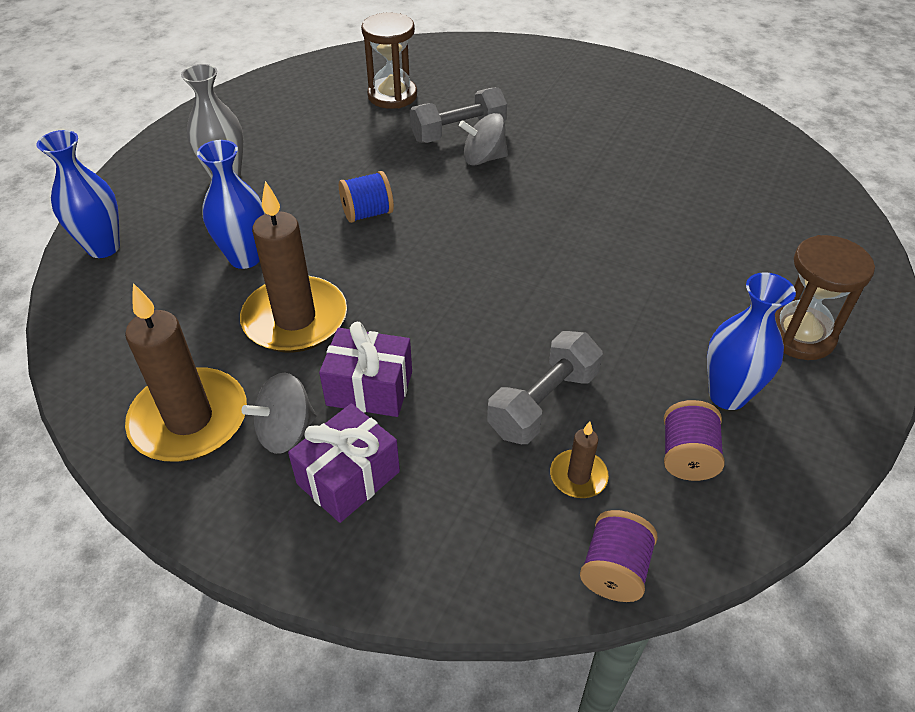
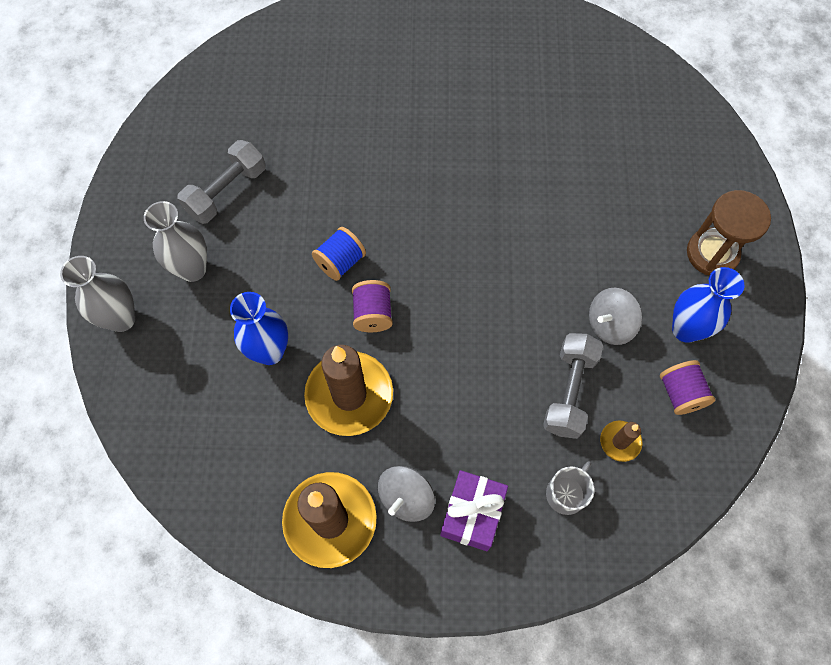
camera: 25 degrees left, 20 degrees up
blue vase [37,130,120,258] -> none
purple gift [319,322,412,417] -> none
brown hourglass [361,13,417,109] -> none
grey dumbbell [410,87,507,143] -> grey dumbbell moved to [177,140,266,224]
grey spinning top [459,113,508,166] -> grey spinning top moved to [589,288,642,345]
purple spool [580,510,658,602] -> purple spool moved to [352,280,393,332]
none -> grey vase [60,256,136,332]
none -> grey mug [546,461,594,515]

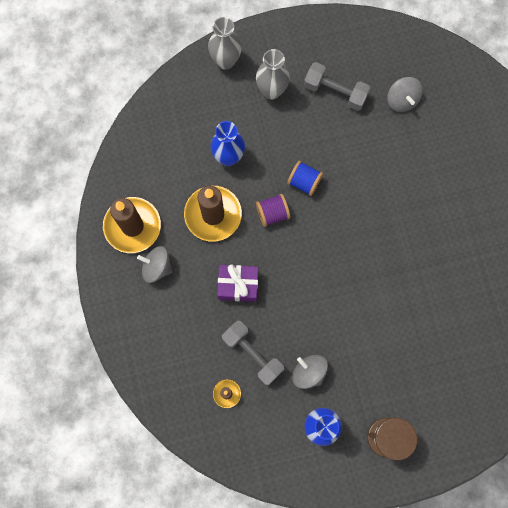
camera: 75 degrees right, 10 degrees up
purple gift [440,470,508,551] -> purple gift moved to [217,264,258,302]
grey dumbbell [543,333,603,439] -> grey dumbbell turned 45 degrees clockwise [222,320,284,385]
grey mug [546,461,594,515] -> none
purple spool [660,360,716,415] -> none
none -> grey spinning top [387,77,423,112]

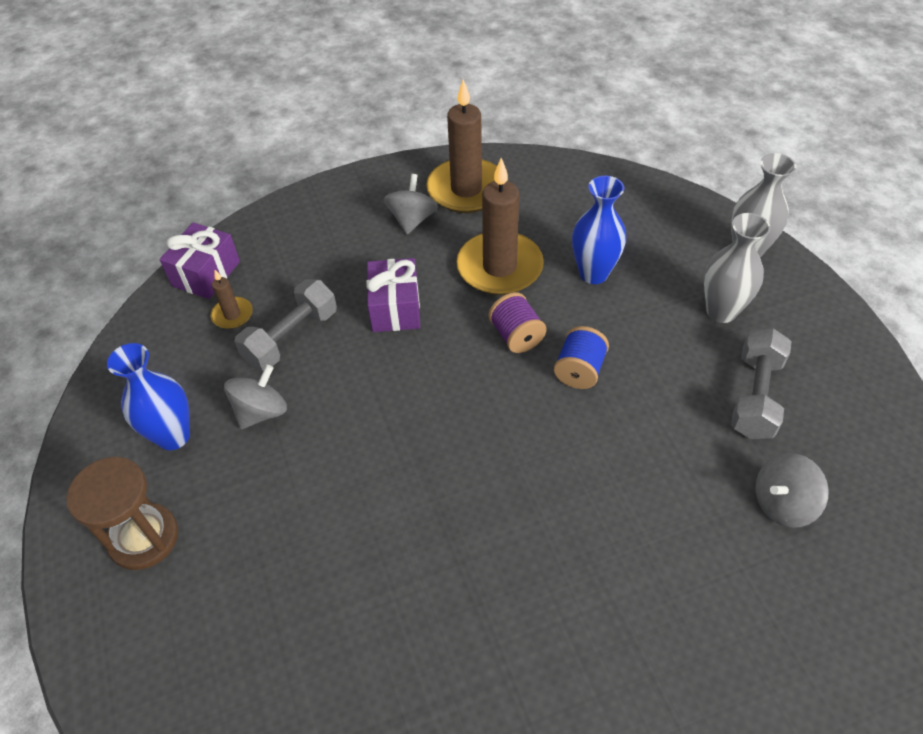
camera: 85 degrees right, 25 degrees down
none -> purple gift [159,222,240,299]

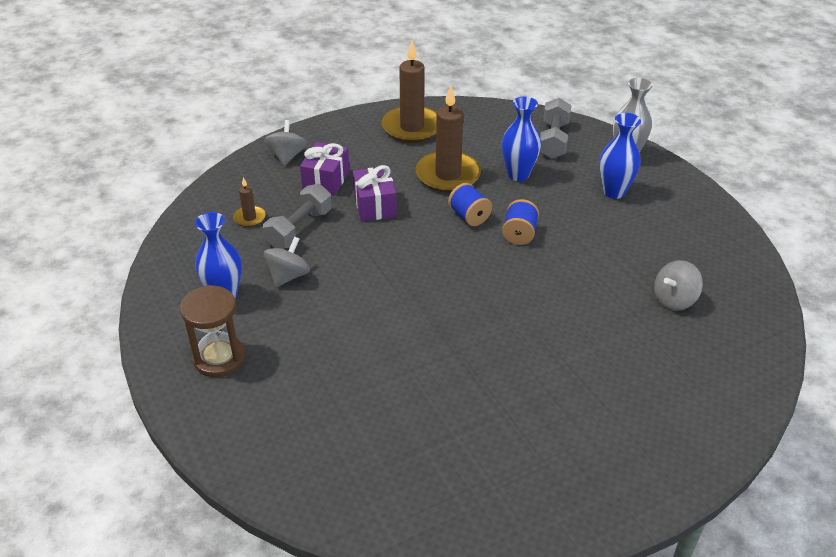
camera: 10 degrees left, 10 degrees down
purple gift [159,222,240,299] -> purple gift moved to [300,142,349,196]
grey spinning top [383,174,438,234] -> grey spinning top moved to [264,120,307,166]
purple spool [489,292,546,353] -> blue spool [448,183,492,226]
grey vase [704,213,771,323] -> blue vase [600,113,641,199]
grey dumbbell [731,328,792,439] -> grey dumbbell moved to [540,98,571,159]

